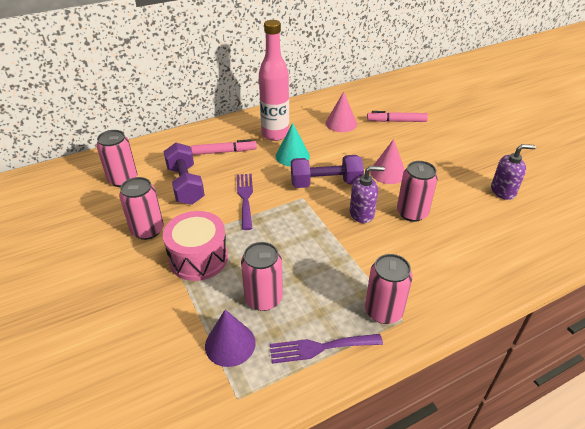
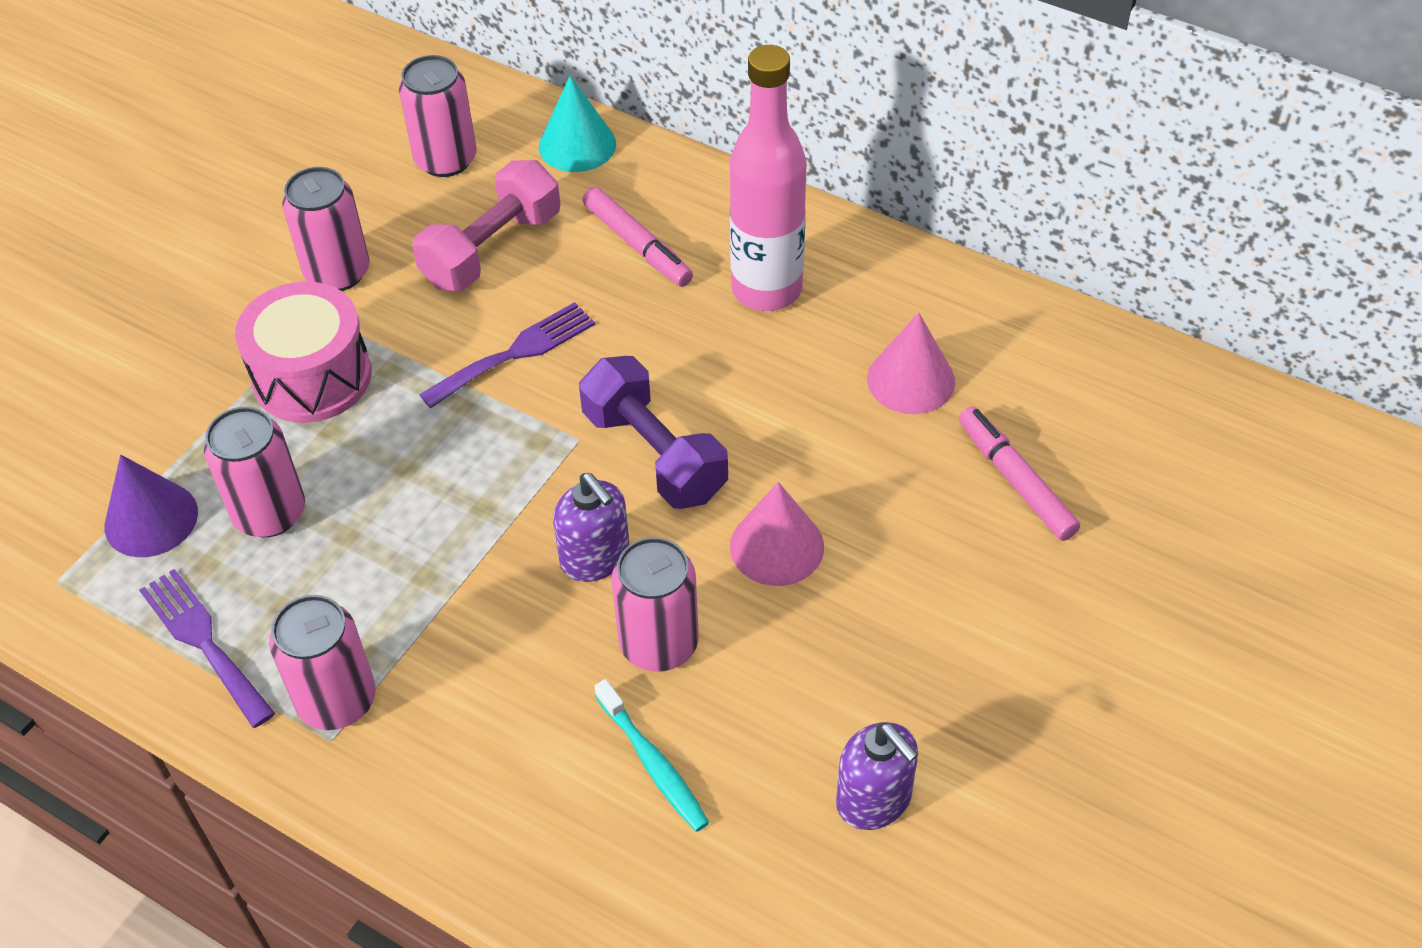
camera: 60 degrees right, 10 degrees up
purple dumbbell [163,143,205,205] -> pink dumbbell [412,160,561,291]
turquoise cone [276,123,310,167] -> turquoise cone moved to [539,76,616,172]
none -> turquoise toothbrush [594,679,709,832]

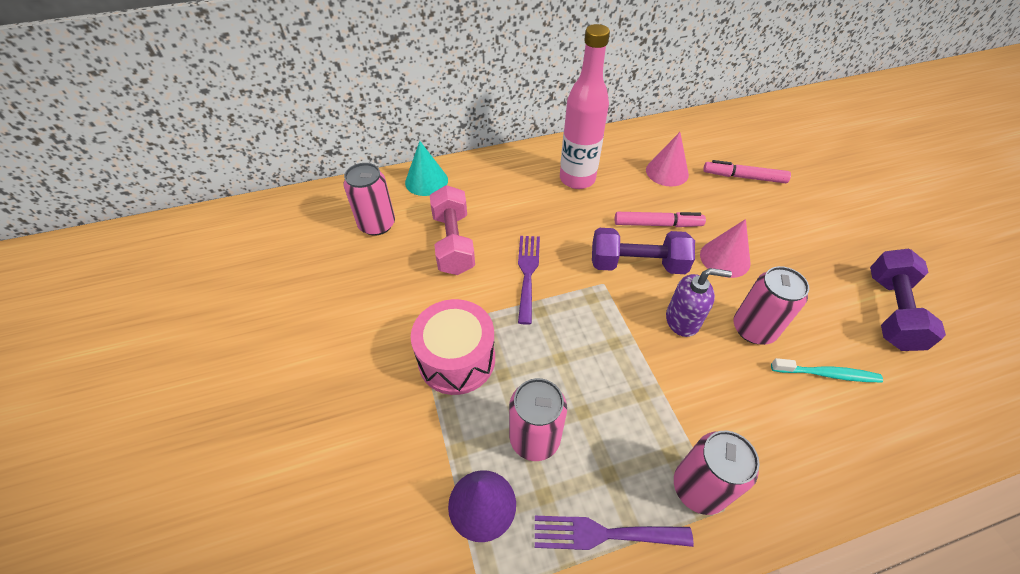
camera: 50 degrees left, 0 degrees up
pink can [282,167,370,291] -> none
pink marker [583,187,693,287] -> pink marker moved to [615,212,706,227]
purple soap dispenser [836,722,918,830] -> purple dumbbell [870,249,946,351]

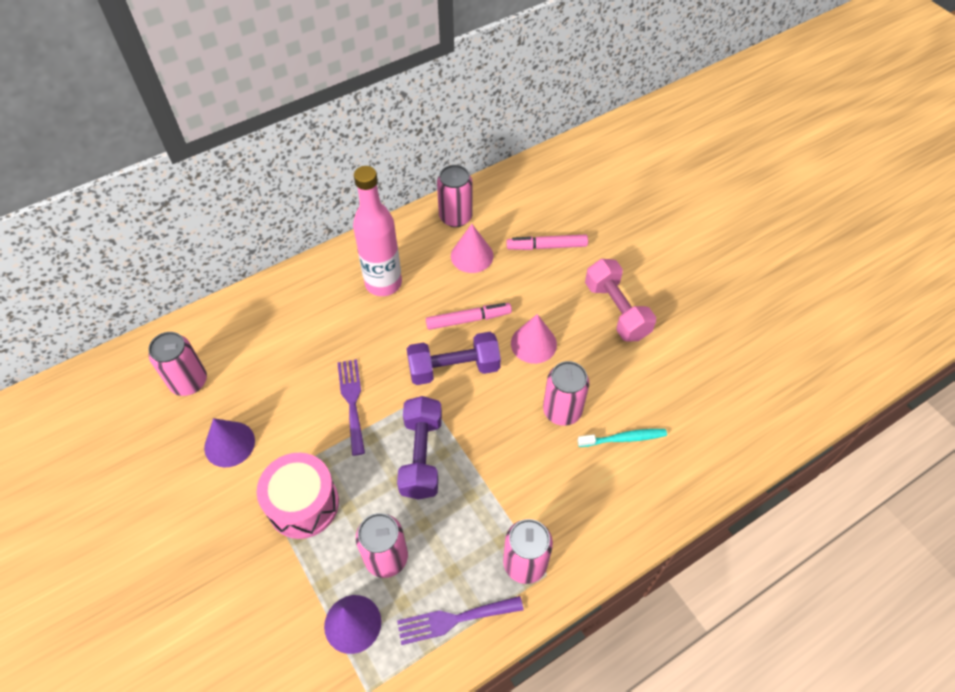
camera: 15 degrees left, 5 degrees up
turquoise cone [405,141,448,196] -> none
pink dumbbell [430,185,475,275] -> pink dumbbell moved to [585,259,656,342]
purple soap dispenser [666,268,732,337] -> none
purple dumbbell [870,249,946,351] -> purple dumbbell moved to [397,396,442,500]
none -> purple cone [204,418,255,468]
none -> pink can [437,165,473,227]

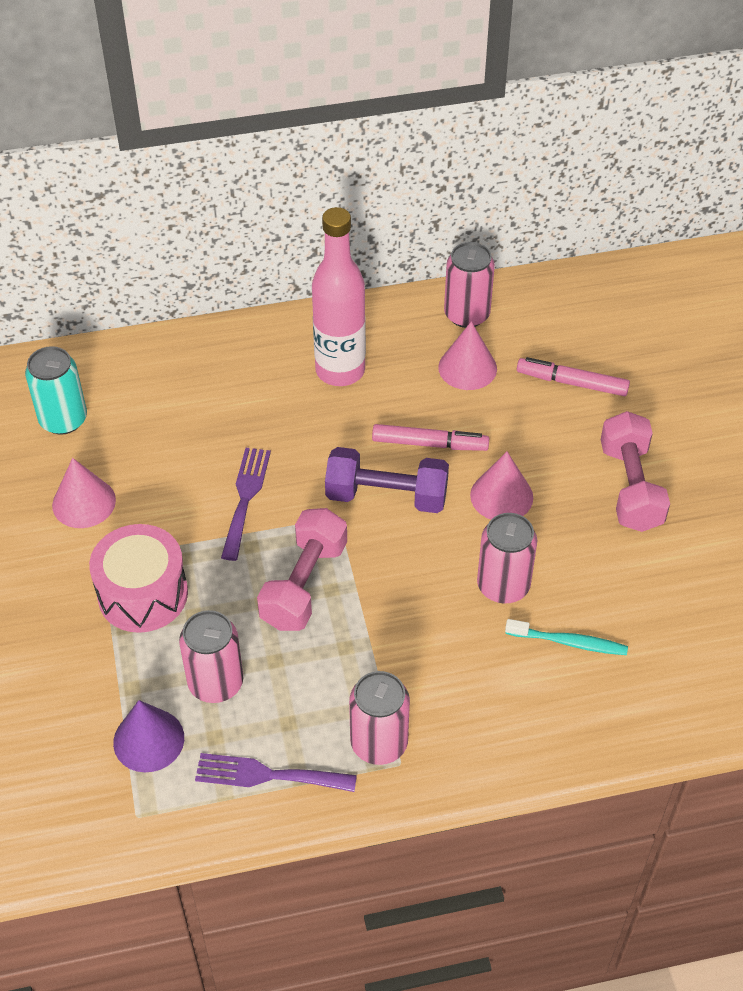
camera: 20 degrees right, 5 degrees down
pink can [148,332,207,396] -> turquoise can [25,346,87,435]
purple cone [204,418,255,468] -> pink cone [52,458,116,528]
purple dumbbell [397,396,442,500] -> pink dumbbell [257,508,347,631]

